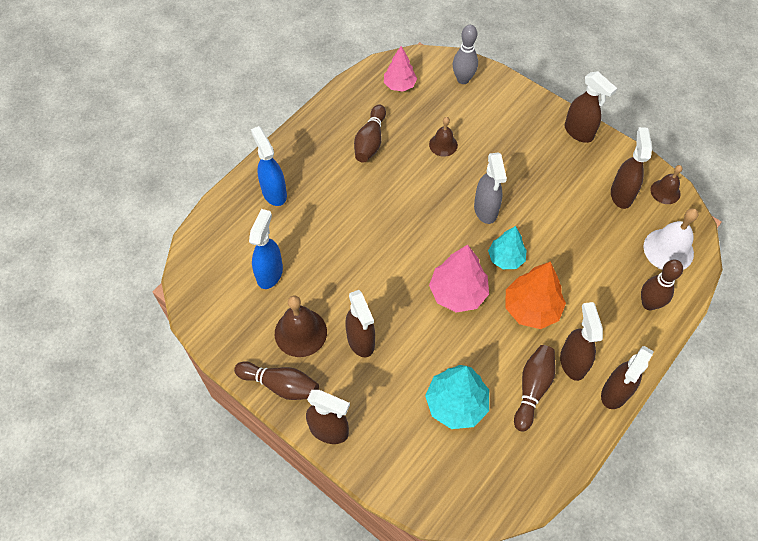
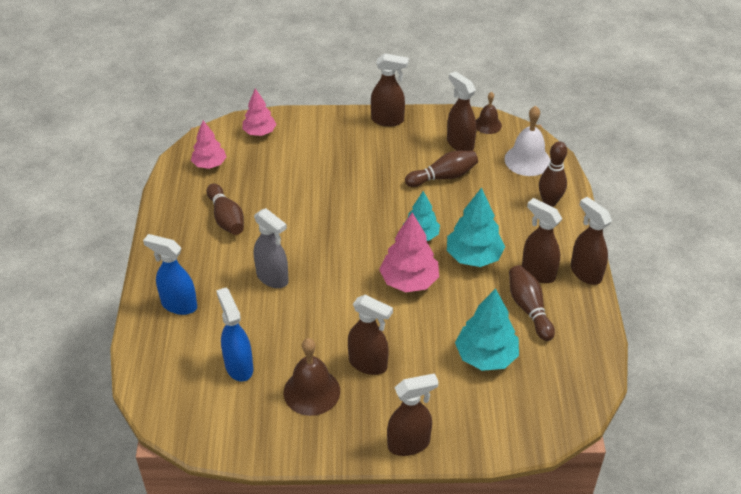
camera: 40 degrees left, 15 degrees down
brown bowling pin [234,361,319,400] -> brown bowling pin moved to [405,151,478,187]
brown bell [429,117,458,157] -> none
grey bowling pin [453,25,478,84] -> pink tree [242,88,276,136]
grey spray bottle [474,152,507,224] -> grey spray bottle moved to [254,208,289,288]
orange tree [506,261,566,329] -> turquoise tree [447,187,505,267]
brown spray bottle [601,346,654,409] -> brown spray bottle turned 150 degrees clockwise [571,197,612,285]

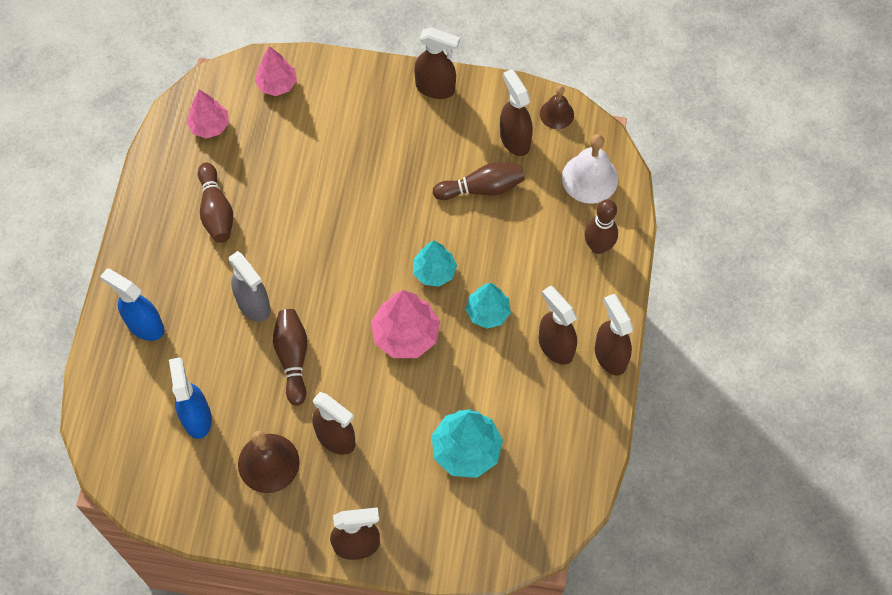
camera: 10 degrees right, 20 degrees up
turquoise tree [447,187,505,267] -> turquoise tree [466,283,511,329], size x0.66
brown bowling pin [509,265,555,341] -> brown bowling pin moved to [273,309,307,406]

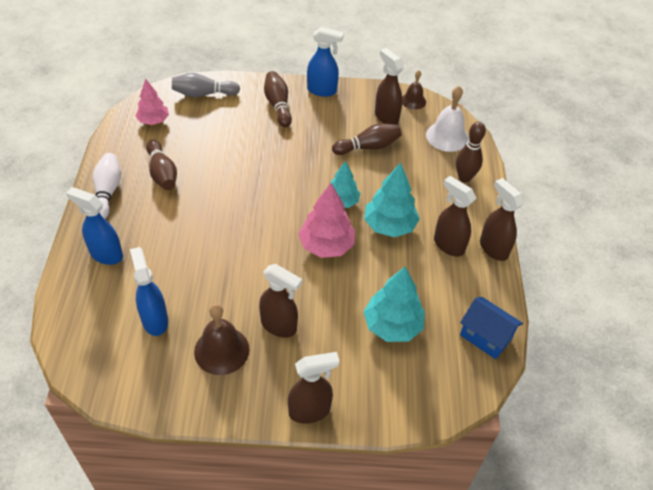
camera: 10 degrees left, 15 degrees down
grey spray bottle [229,251,271,322] -> none
pink tree [255,46,297,96] -> grey bowling pin [172,73,240,97]
brown bowling pin [273,309,307,406] -> brown bowling pin moved to [264,71,292,127]
brown spray bottle [414,27,460,99] -> blue spray bottle [307,27,344,97]
turquoise tree [466,283,511,329] -> turquoise tree [364,162,420,237], size x1.51
none -> white bowling pin [93,153,121,219]
none -> blue house [460,297,523,359]

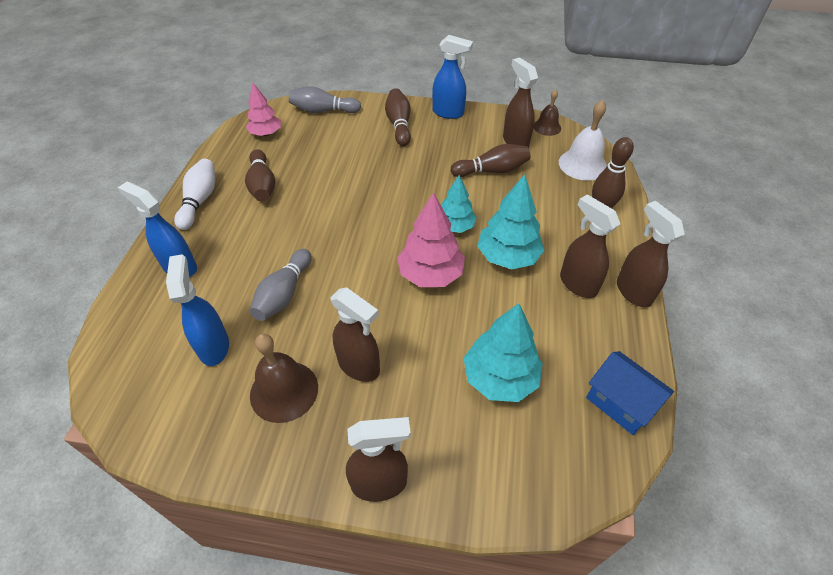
camera: 10 degrees right, 0 degrees up
none -> grey bowling pin [250,249,312,321]

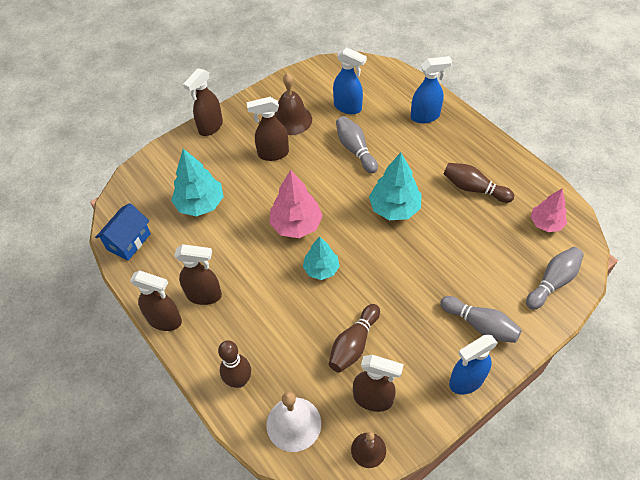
camera: 135 degrees right, 5 degrees up
white bowling pin [174,159,215,230] -> none
brown bowling pin [385,88,411,146] -> grey bowling pin [440,296,522,343]
turquoise tree [477,174,544,269] -> turquoise tree moved to [369,152,422,220]
blue house [586,351,674,435] -> blue house turned 60 degrees counterclockwise [95,203,151,261]

